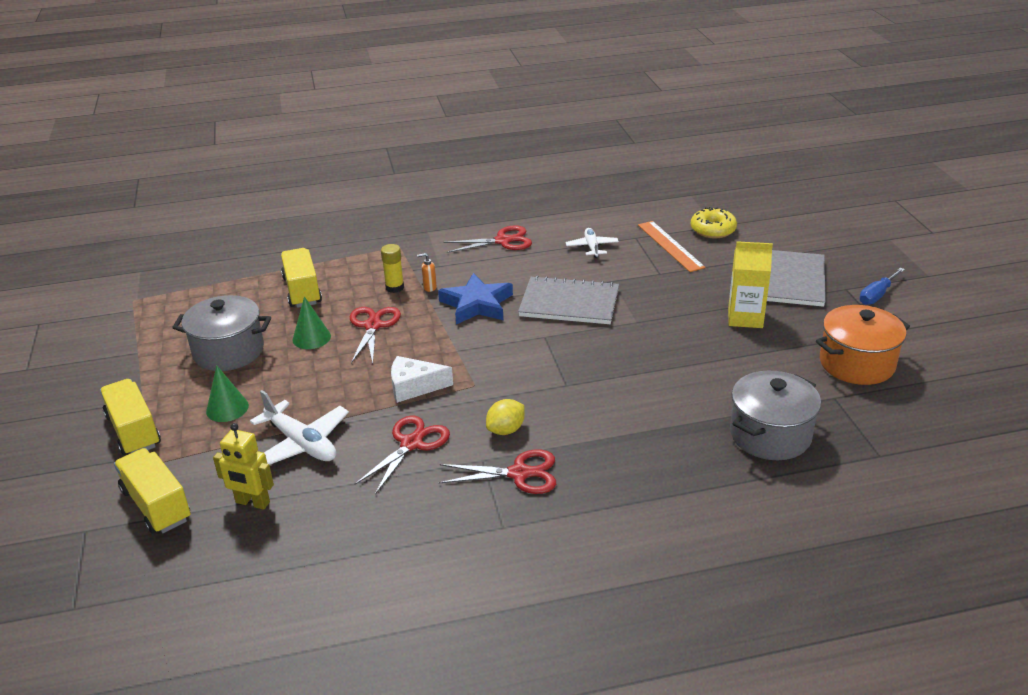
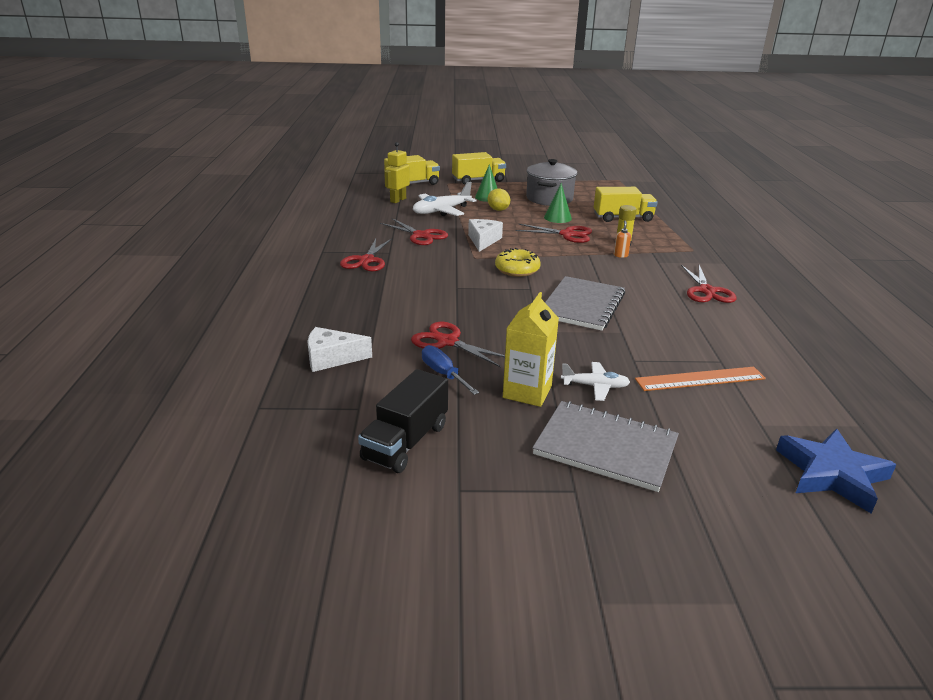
camera: 100 degrees right, 5 degrees down
blue star [438,273,513,324] -> blue star moved to [776,429,897,514]
yellow lemon [486,399,525,435] -> yellow lemon moved to [488,189,510,211]
white plane [566,228,619,258] -> white plane moved to [561,362,630,401]
yellow donut [691,207,737,238] -> yellow donut moved to [495,248,541,277]
grey pot [730,371,821,460] -> white cheese [307,327,372,372]
orange pot [816,305,910,385] -> black truck [358,369,448,473]
blue screwdriver [859,268,905,305] -> blue screwdriver moved to [422,345,479,395]
none -> red scissors [411,322,505,368]

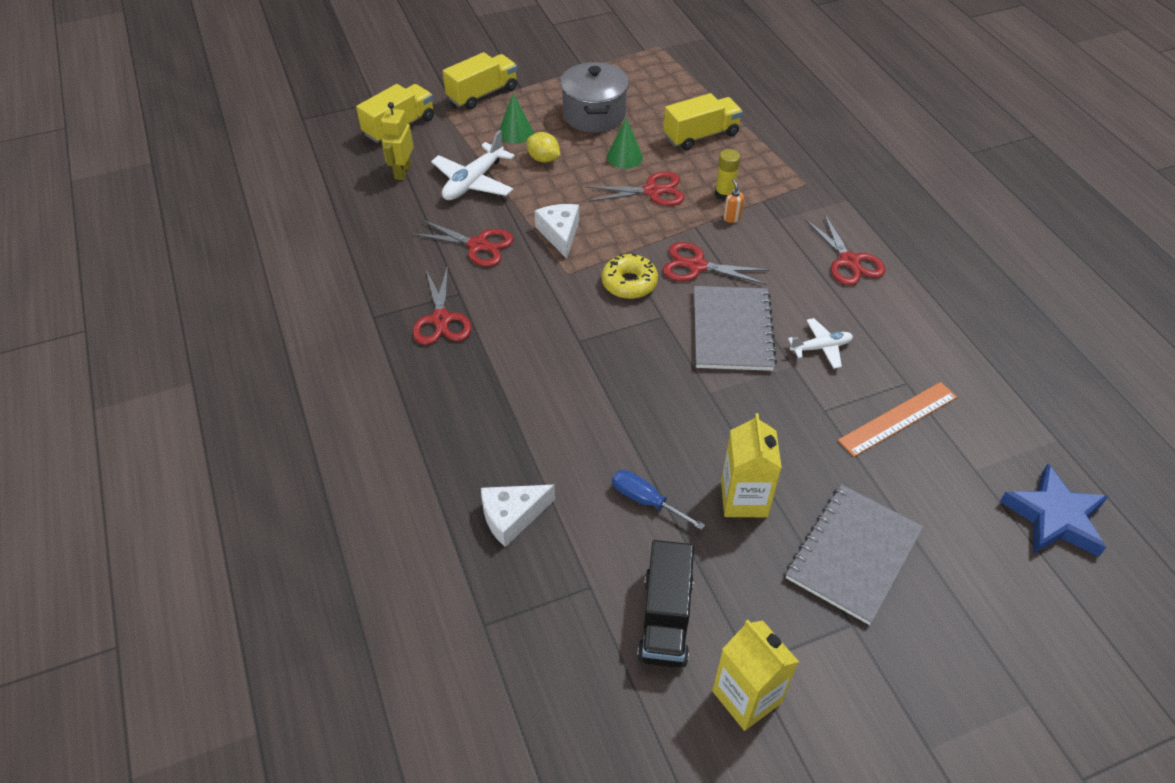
camera: 20 degrees left, 20 degrees up
red scissors [411,322,505,368] -> red scissors moved to [663,242,769,285]
grey notebook [532,401,679,492] -> grey notebook turned 60 degrees counterclockwise [786,485,924,625]
white plane [561,362,630,401] -> white plane moved to [788,318,853,369]
none -> yellow carton [712,620,799,731]

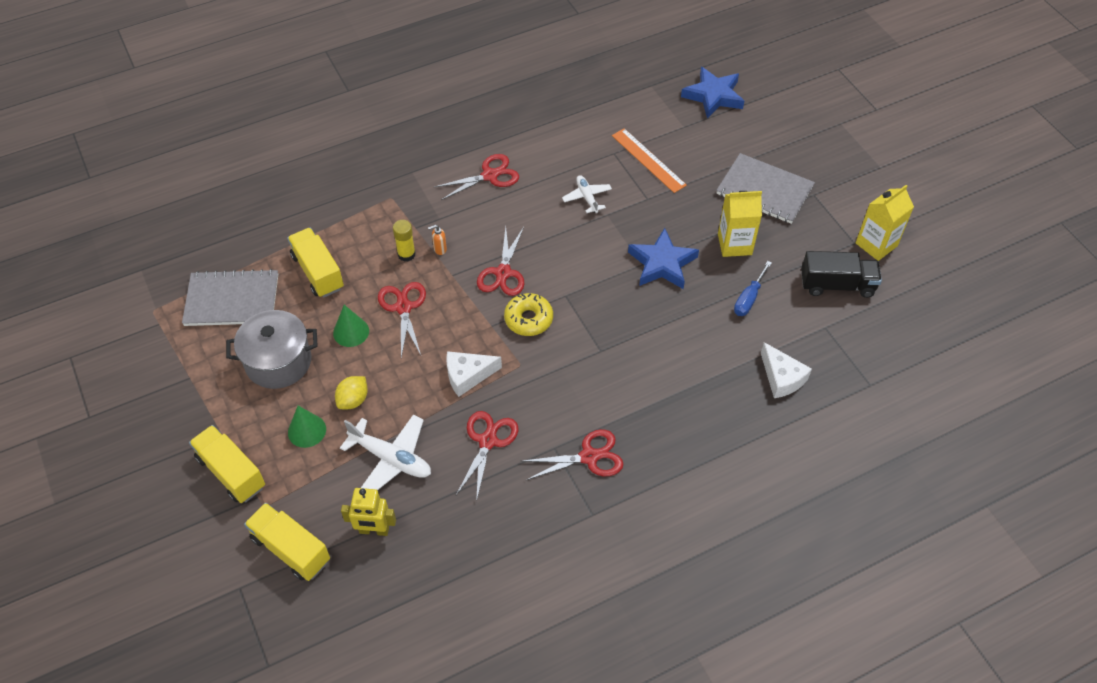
camera: 95 degrees left, 5 degrees up
grey notebook [694,286,777,371] -> grey notebook moved to [182,269,278,326]
none -> blue star [628,228,699,289]

